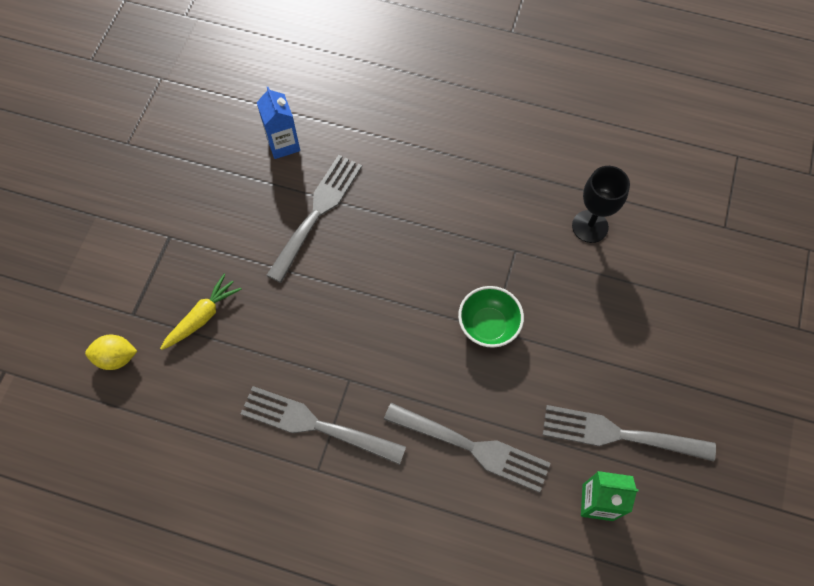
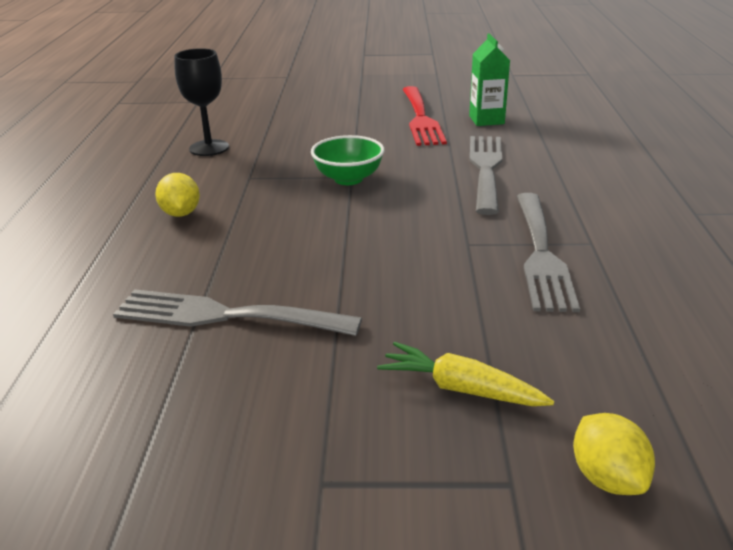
camera: 105 degrees left, 35 degrees down
blue carton [257,87,300,159] -> none
grey fork [543,405,716,461] -> red fork [403,86,447,146]
none -> yellow lemon [155,173,200,217]

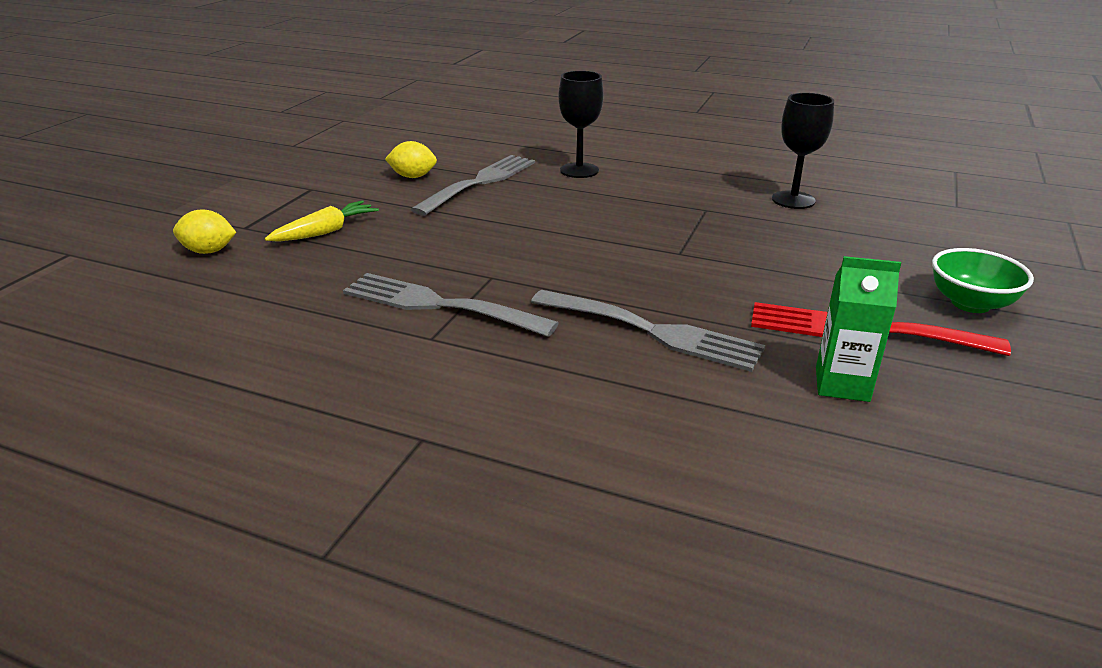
camera: 110 degrees right, 0 degrees up
yellow lemon [155,173,200,217] -> yellow lemon moved to [385,141,437,178]
green bowl [311,135,384,185] -> green bowl moved to [932,248,1034,313]
none -> black goblet [558,71,604,178]

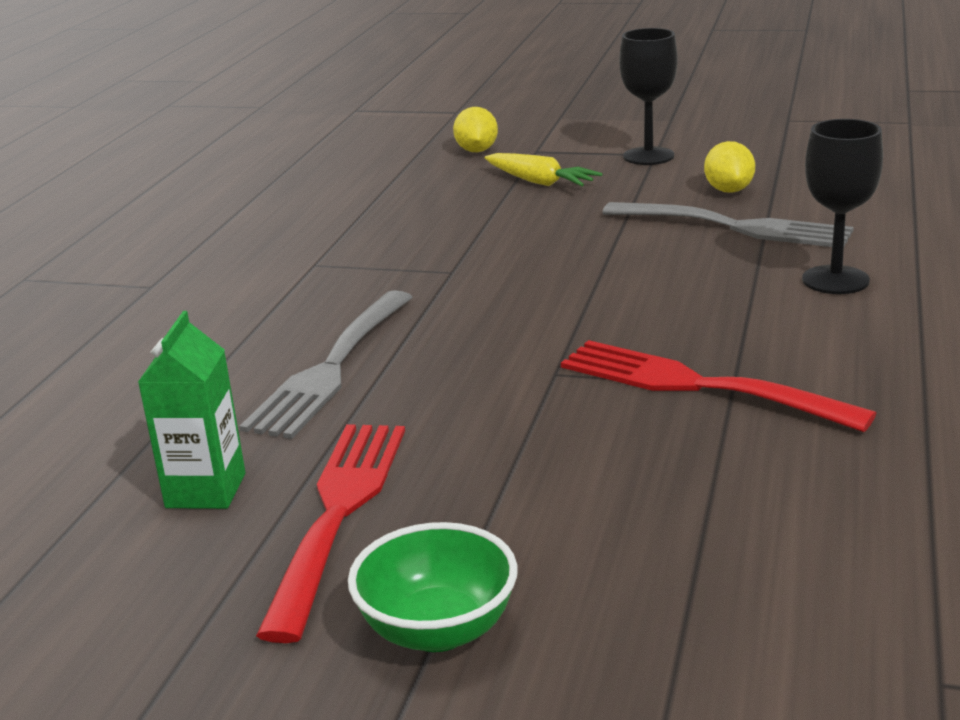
camera: 85 degrees right, 5 degrees down
grey fork [343,273,559,337] -> none
black goblet [772,93,834,209] -> black goblet moved to [619,28,678,165]
none -> red fork [561,340,876,432]

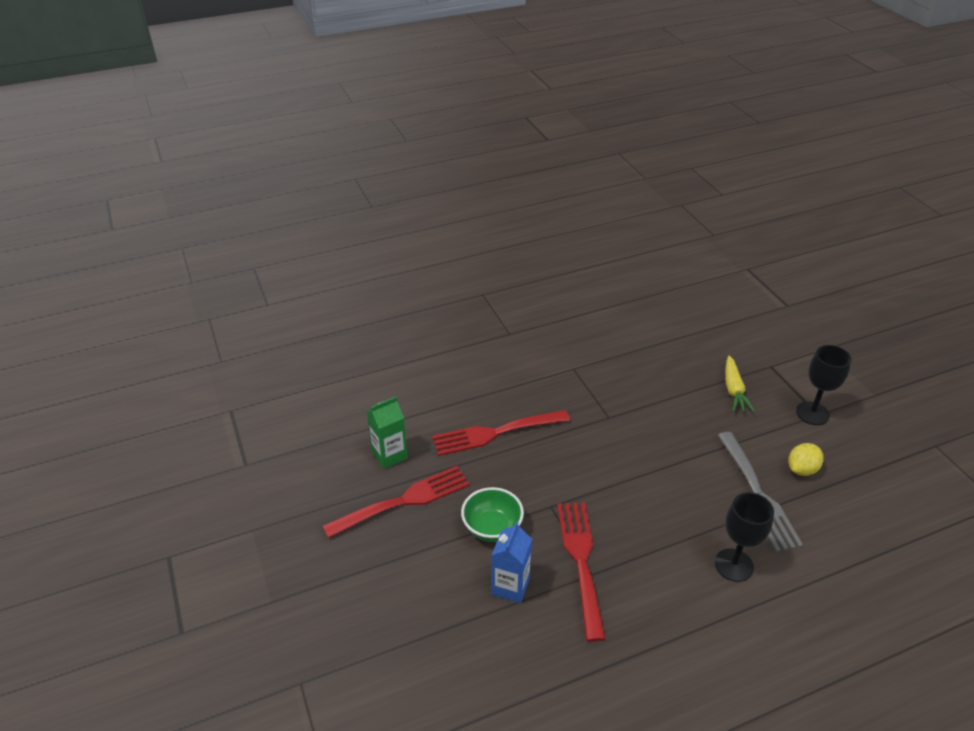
camera: 50 degrees right, 15 degrees up
grey fork [239,290,413,439] -> red fork [432,410,570,456]
green bowl [348,522,518,652] -> green bowl moved to [461,487,524,542]
yellow lemon [453,107,498,152] -> none
none -> blue carton [492,521,532,603]

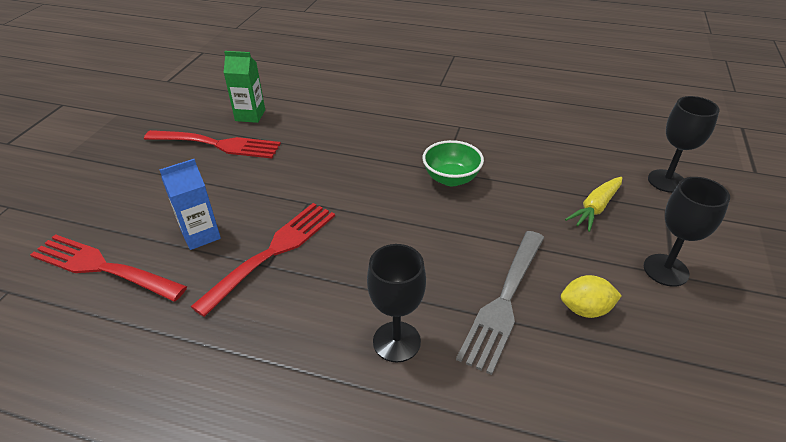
camera: 40 degrees right, 0 degrees up
red fork [432,410,570,456] -> red fork moved to [30,234,187,301]
green bowl [461,487,524,542] -> green bowl moved to [422,140,484,186]
none -> black goblet [648,96,720,193]

